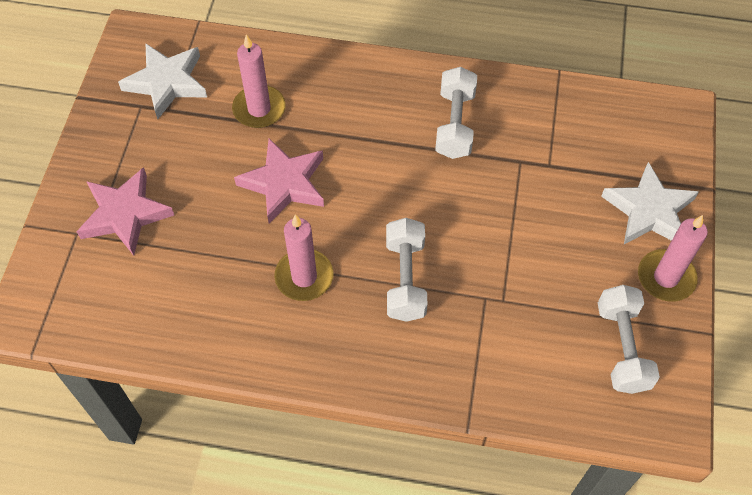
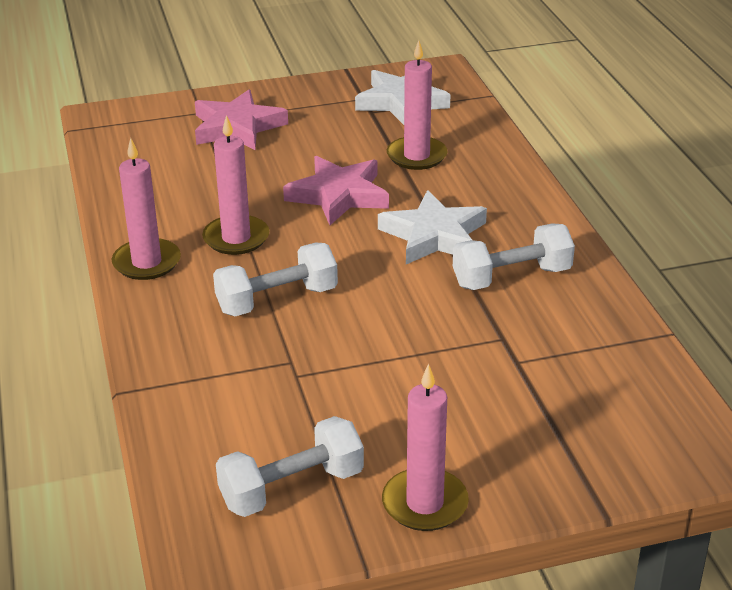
camera: 65 degrees right, 25 degrees down
white star [601,162,699,244] -> white star moved to [378,190,487,264]
none -> pink candle [112,138,181,280]

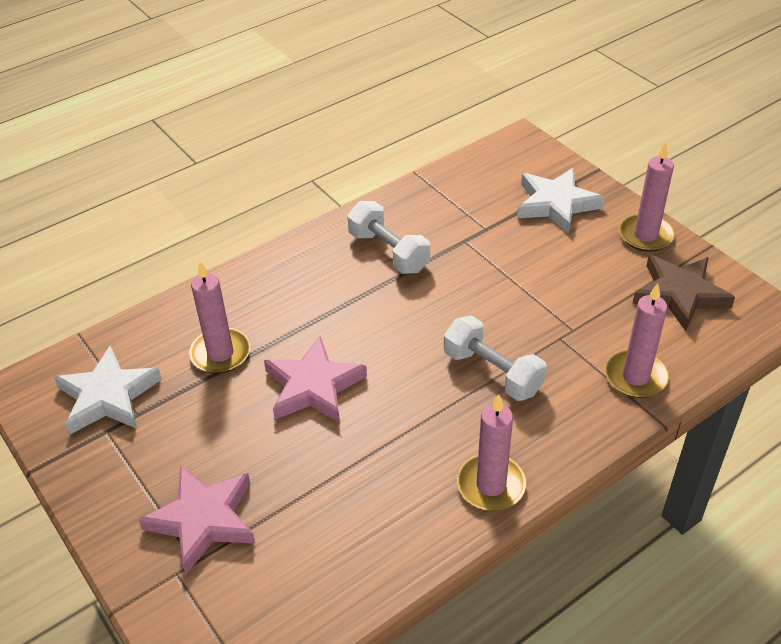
camera: 110 degrees left, 10 degrees up
pink candle [202,115,269,255] -> pink candle moved to [605,283,669,398]
white dumbbell [216,416,364,517] -> brown star [632,254,735,331]
white star [378,190,487,264] -> white star moved to [517,168,605,234]

